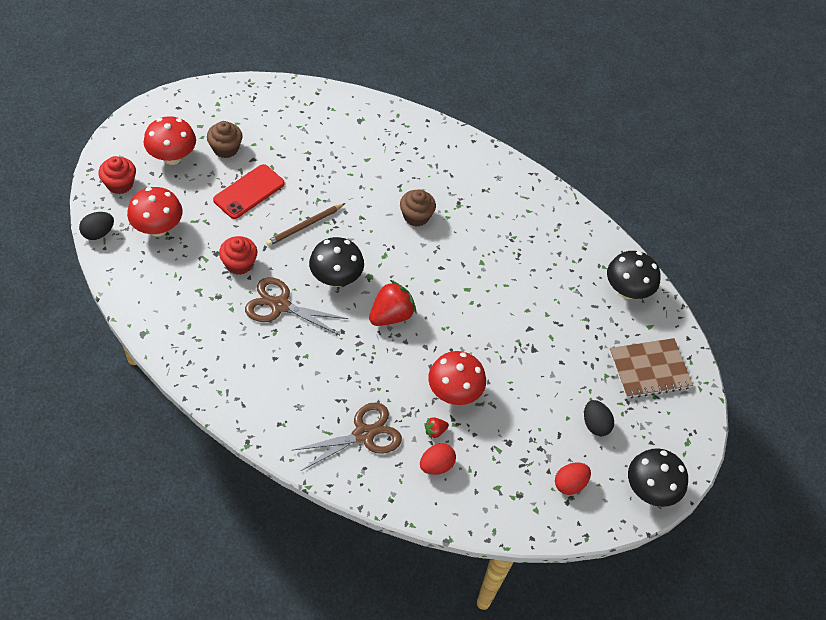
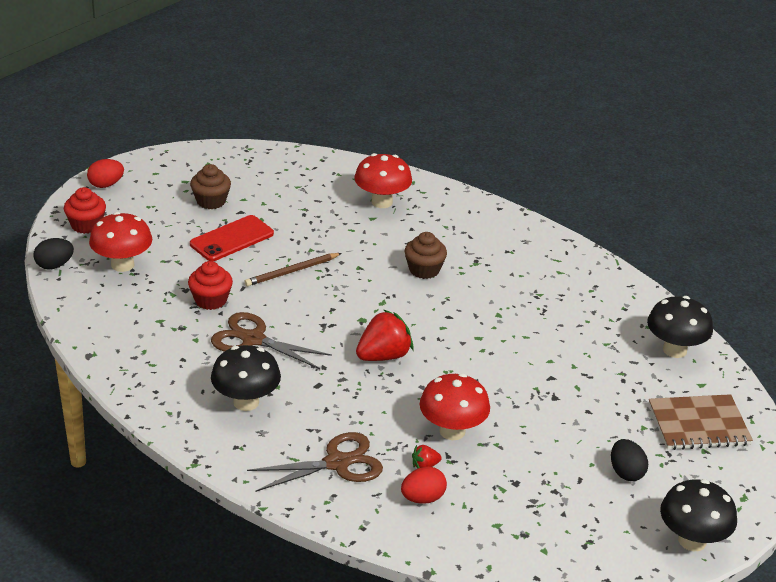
camera: 10 degrees right, 20 degrees down
red mushroom [144,116,196,165] -> red mushroom moved to [354,153,412,208]
black mushroom [309,237,364,287] -> black mushroom moved to [211,345,281,411]
red egg [555,463,591,495] -> red egg moved to [87,159,124,188]

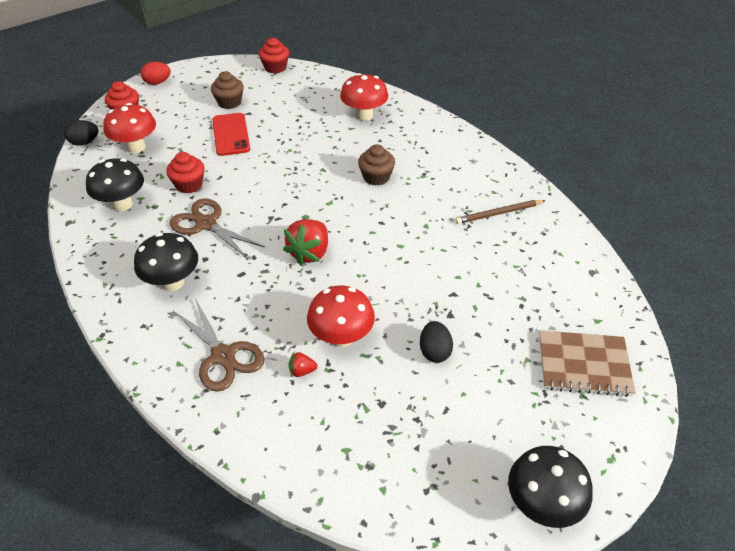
camera: 15 degrees right, 10 degrees up
red phone [190,215,274,261] -> red phone turned 75 degrees counterclockwise [212,113,250,156]
brown pencil [244,253,342,286] -> brown pencil moved to [455,200,546,224]
brown scissors [247,432,383,492] -> brown scissors turned 60 degrees clockwise [173,299,265,392]
red strawberry [356,309,414,361] -> red strawberry turned 135 degrees clockwise [283,219,328,266]
red egg [401,467,447,504] -> none
black egg [611,439,648,481] -> black egg moved to [420,321,453,363]
black mushroom [647,296,713,358] -> black mushroom moved to [86,158,144,211]
none -> red cupcake [259,38,289,73]

